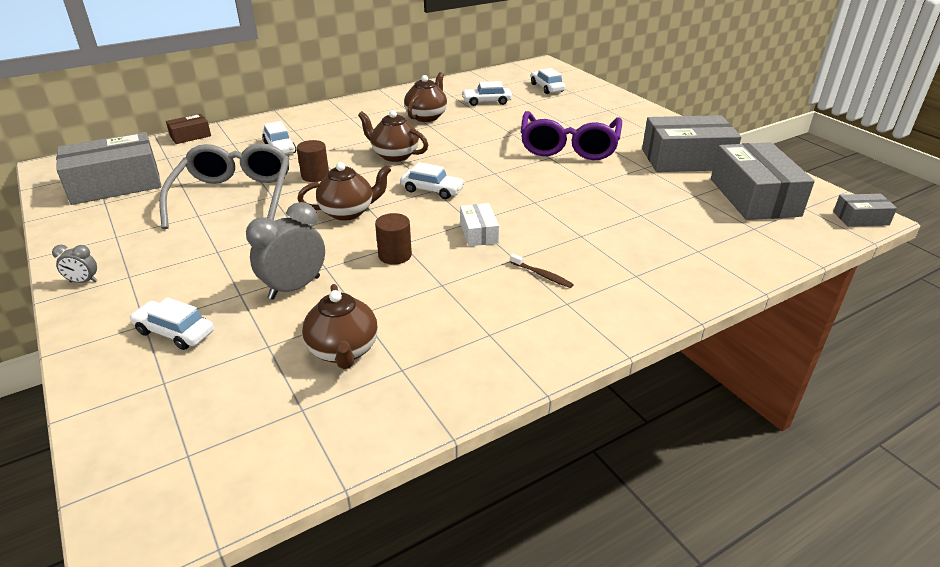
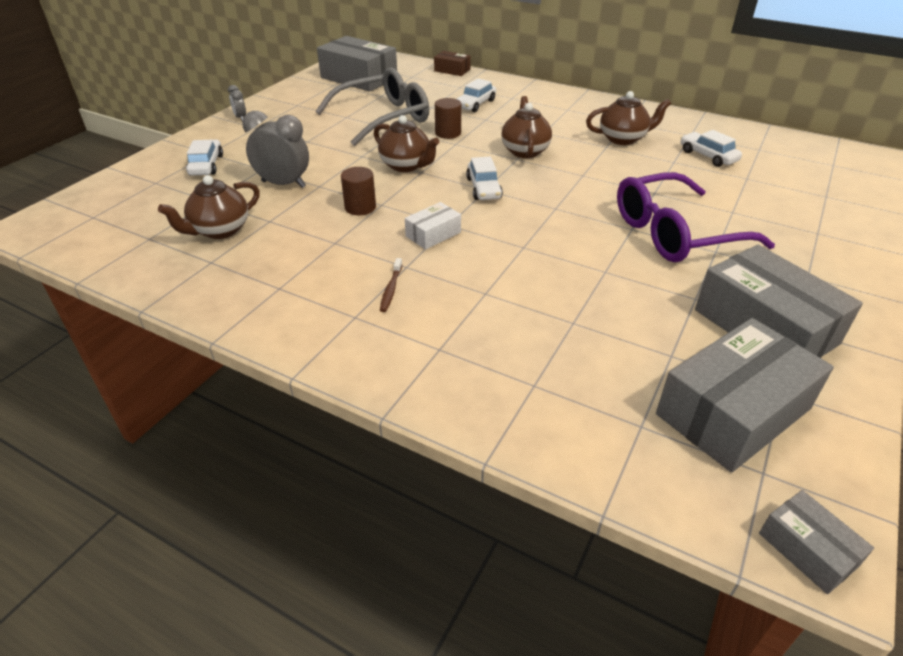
camera: 60 degrees right, 5 degrees up
white car [531,68,565,94] -> none

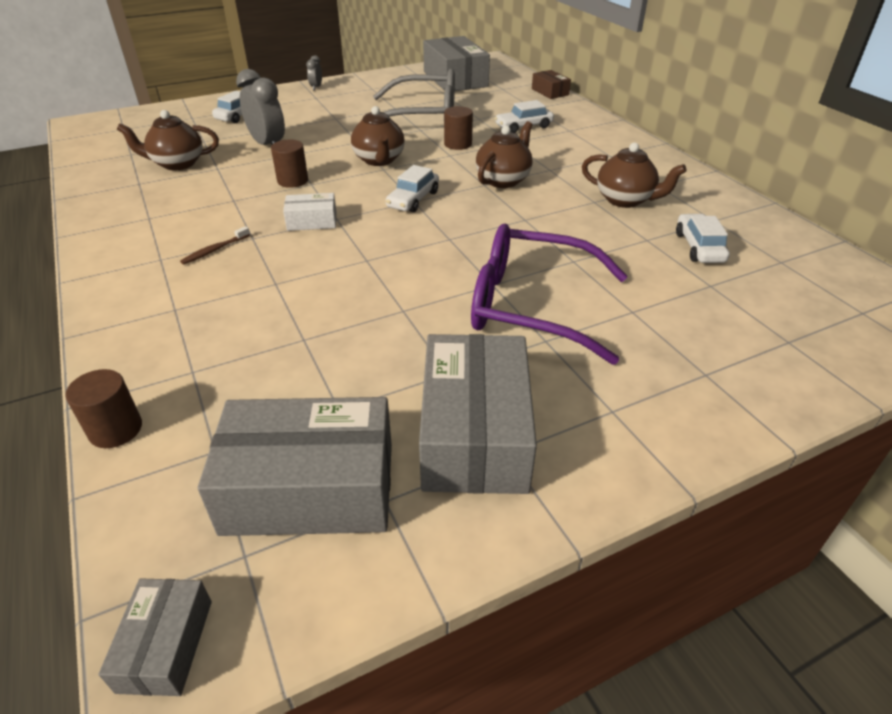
camera: 35 degrees right, 0 degrees up
none -> brown cylinder [65,369,142,448]

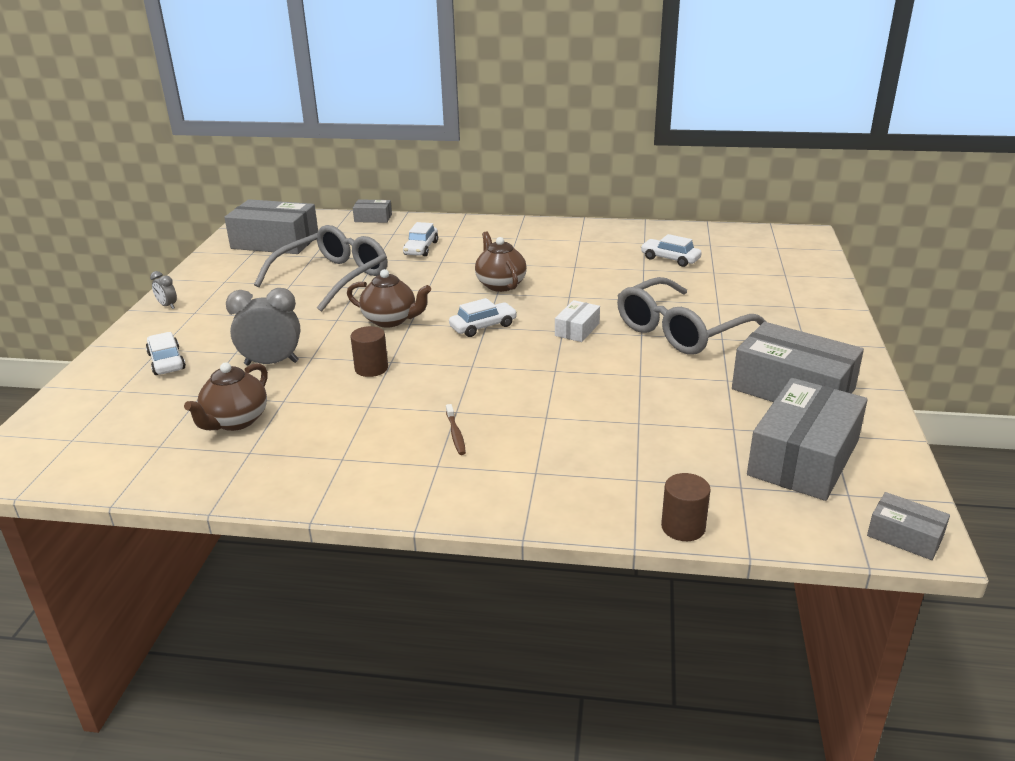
camera: 55 degrees left, 10 degrees down
white box [283,193,337,231] -> white box moved to [555,300,600,342]
white car [386,165,439,212] -> white car turned 90 degrees counterclockwise [449,298,517,337]
brown cylinder [444,106,473,150] -> none
purple glasses [471,224,628,365] -> grey glasses [617,277,766,355]
brown box [532,70,571,99] -> grey box [353,199,392,223]
brown teapot [582,143,687,208] -> none

